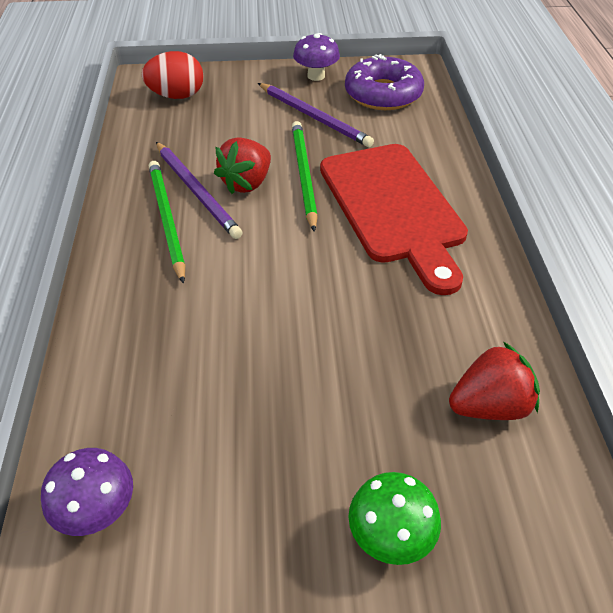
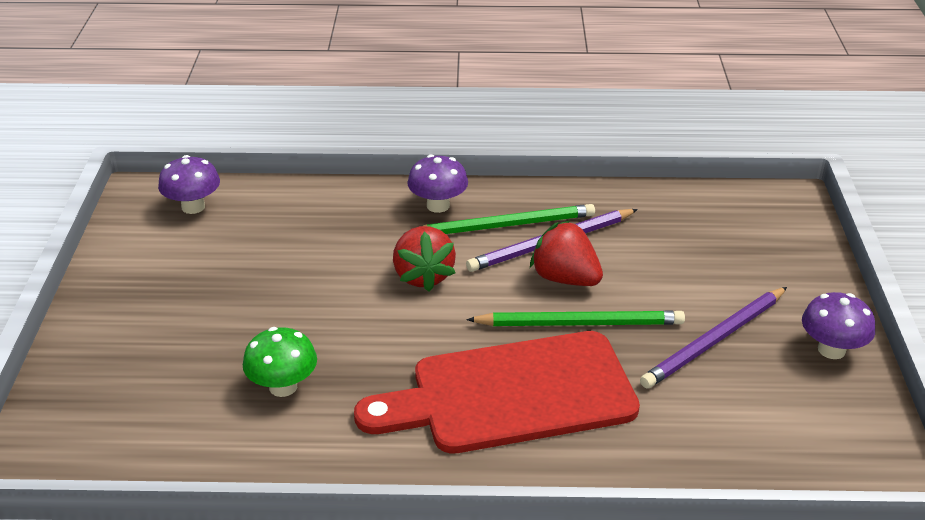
camera: 95 degrees right, 10 degrees down
red egg [142,51,204,99] -> none
purple donut [345,54,424,110] -> none
green mushroom [349,472,441,565] -> green mushroom moved to [243,327,317,397]
red strawberry [449,342,540,420] -> red strawberry moved to [393,226,456,292]
none -> purple mushroom [407,154,468,213]

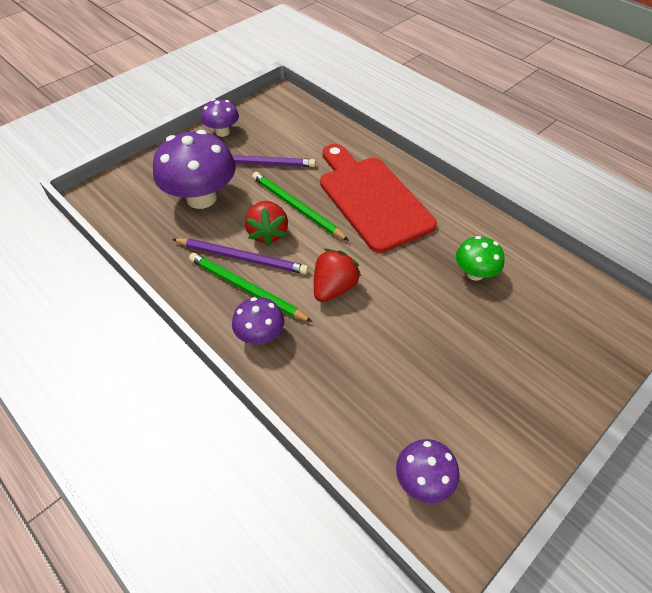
camera: 135 degrees left, 15 degrees up
red cutting board [354,331,640,454] -> red cutting board turned 150 degrees counterclockwise [320,144,437,253]
none -> purple mushroom [153,130,236,209]

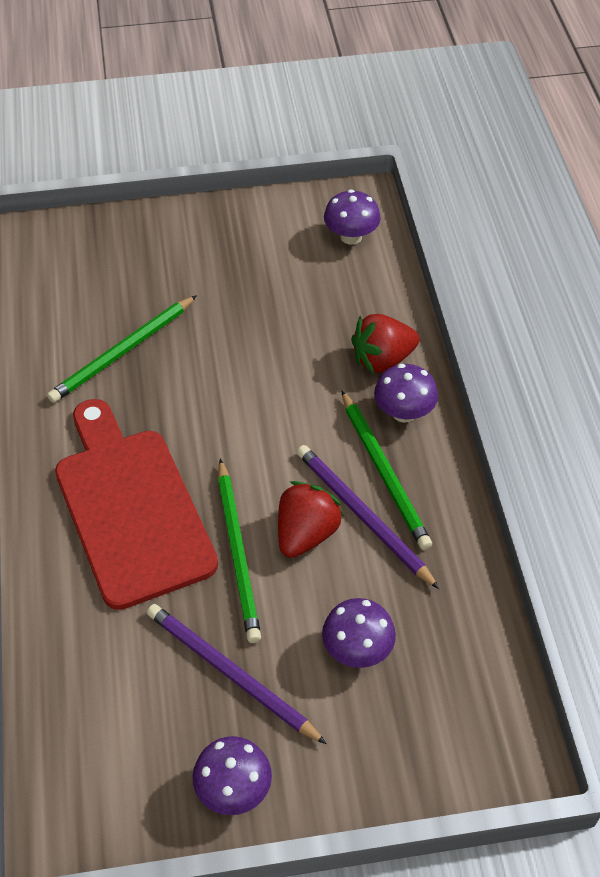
camera: 145 degrees left, 0 degrees up
purple mushroom [153,130,236,209] -> purple mushroom [322,598,396,668], size x0.54
red strawberry [314,249,361,302] -> red strawberry moved to [351,314,420,374]
red cutting board [320,144,437,253] -> red cutting board turned 150 degrees clockwise [55,399,218,610]
green mushroom [456,236,505,281] -> green pencil [47,295,197,403]

